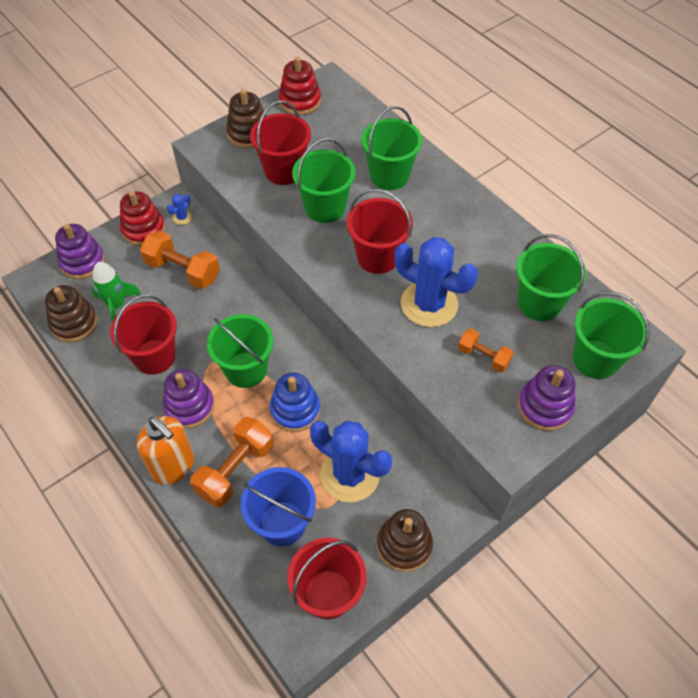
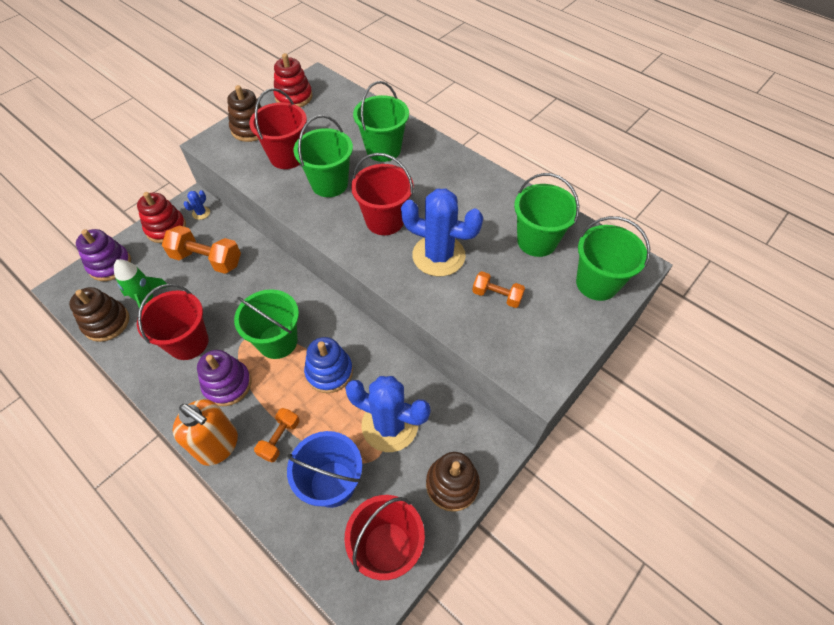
camera: 10 degrees left, 0 degrees up
orange dumbbell [190,417,274,508] -> orange dumbbell [254,408,300,462], size x0.59
purple stacking toy [518,365,575,431] -> none

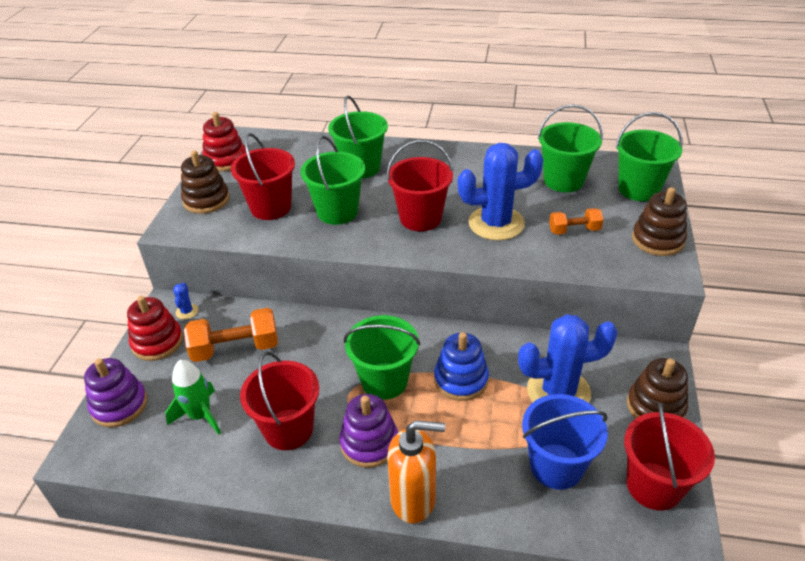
camera: 30 degrees left, 15 degrees down
brown stacking toy [69,287,129,342] -> brown stacking toy moved to [632,187,687,256]
orange dumbbell [254,408,300,462] -> none

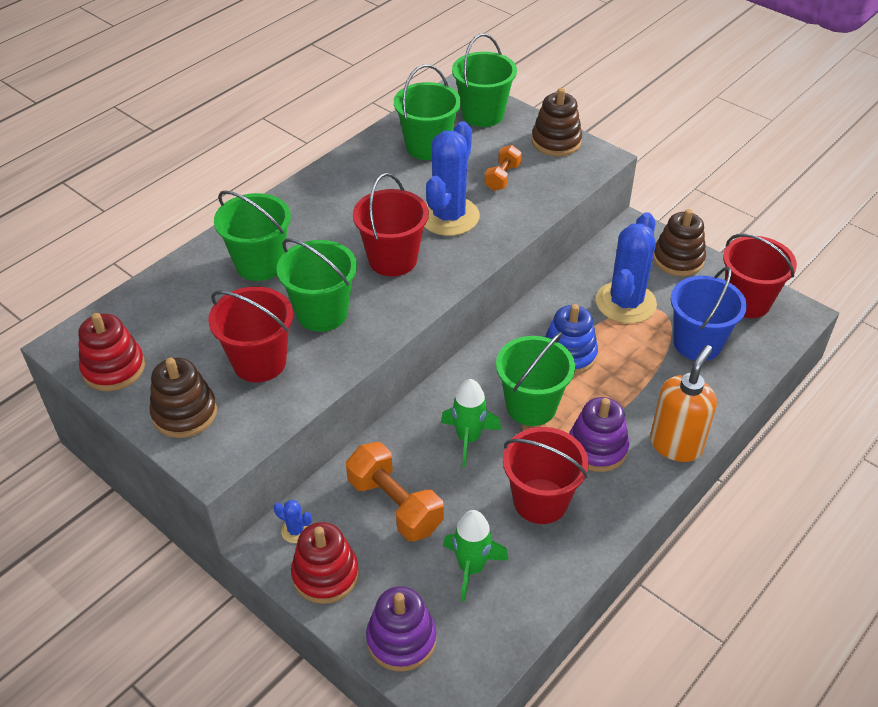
camera: 60 degrees left, 5 degrees up
orange dumbbell [184,308,278,362] -> orange dumbbell turned 60 degrees counterclockwise [346,442,444,541]
none -> green rocket [441,379,501,467]

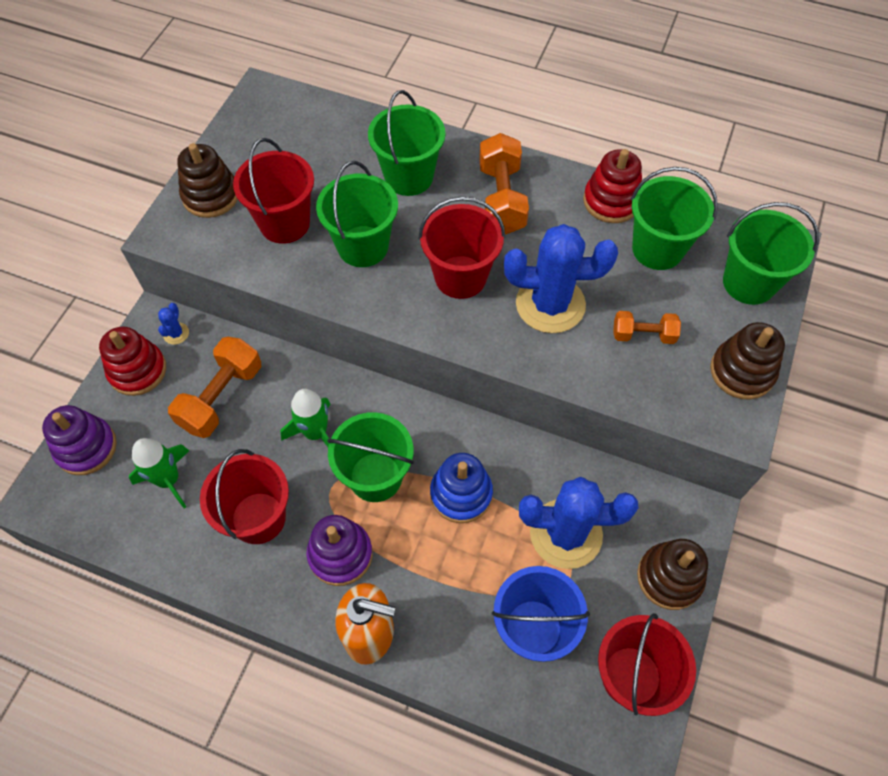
camera: 70 degrees right, 15 degrees up
red stacking toy [78,313,145,391] -> red stacking toy moved to [583,149,642,223]
none -> orange dumbbell [479,133,529,234]

